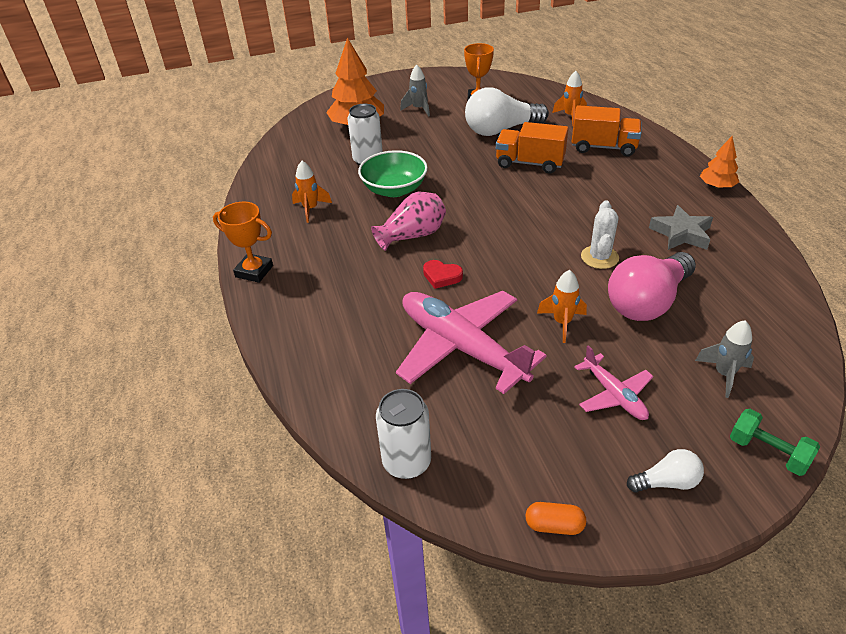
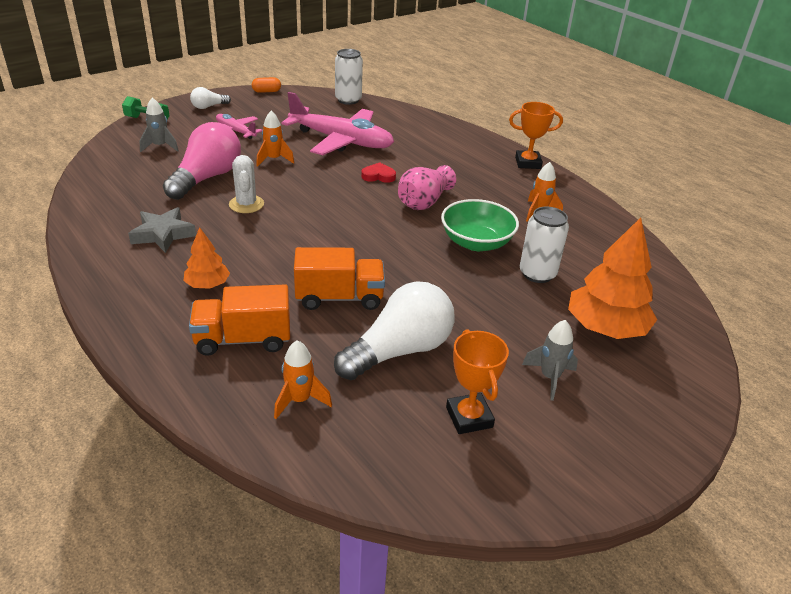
camera: 155 degrees right, 5 degrees down
orange tree [700,136,739,188] -> orange tree moved to [184,227,230,289]

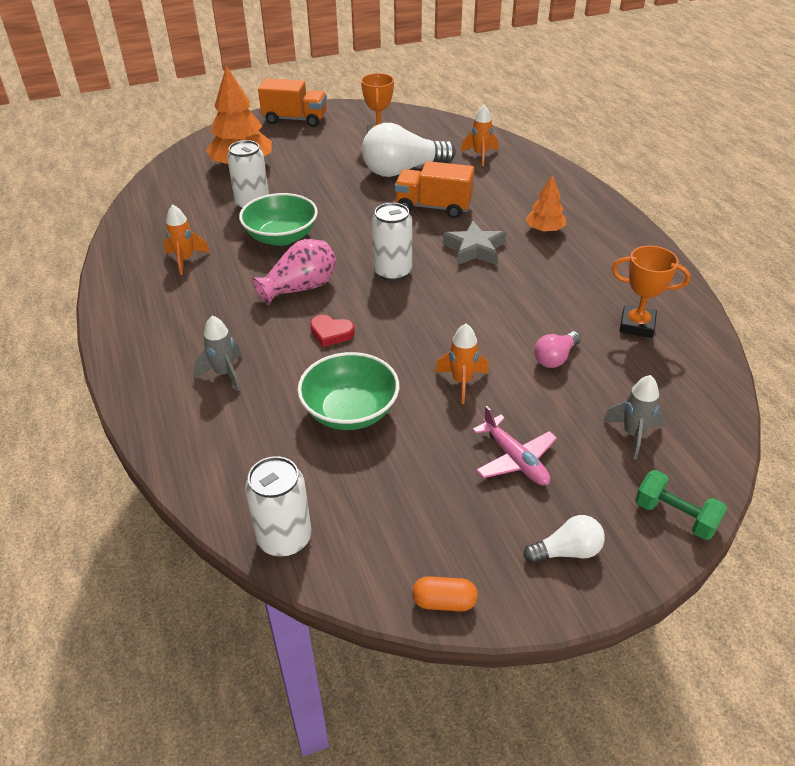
camera: 160 degrees left, 5 degrees up
grey star [128,207,196,253] -> grey star moved to [443,221,506,265]
pink light bulb [163,122,241,200] -> pink light bulb [534,331,581,368], size x0.48
orange truck [189,284,290,356] -> orange truck moved to [258,78,327,127]
white cactus [229,155,264,213] -> none
pink plane [282,92,394,155] -> green bowl [297,352,399,430]
orange trophy [509,102,563,169] -> orange trophy moved to [612,246,691,338]
grey rocket [522,320,578,401] -> grey rocket moved to [194,315,242,391]
none -> white can [372,203,412,281]

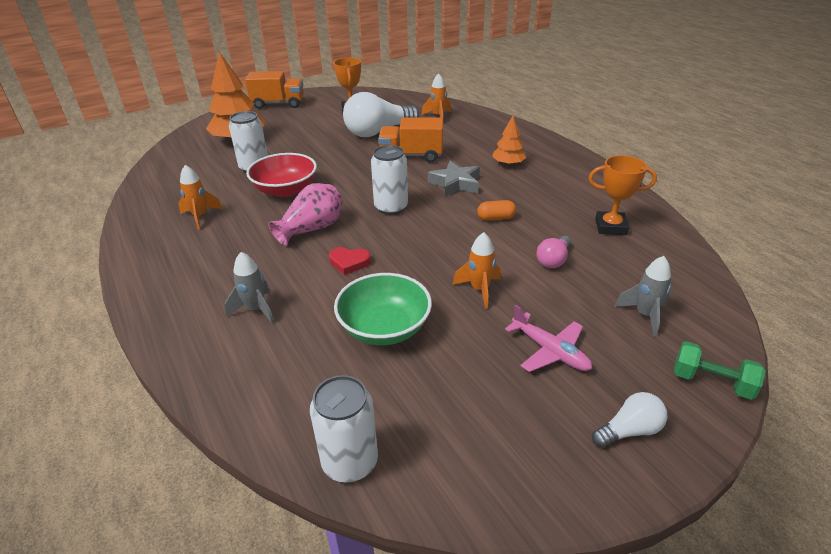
camera: 10 degrees left, 5 degrees down
green bowl [239,193,318,246] -> red bowl [246,153,317,197]
orange capsule [412,576,478,611] -> orange capsule moved to [477,200,516,221]

